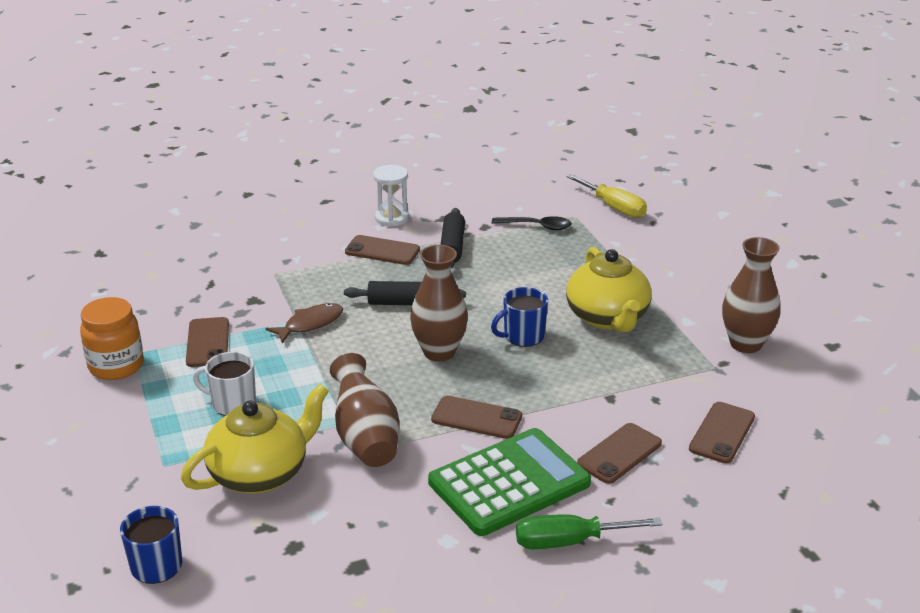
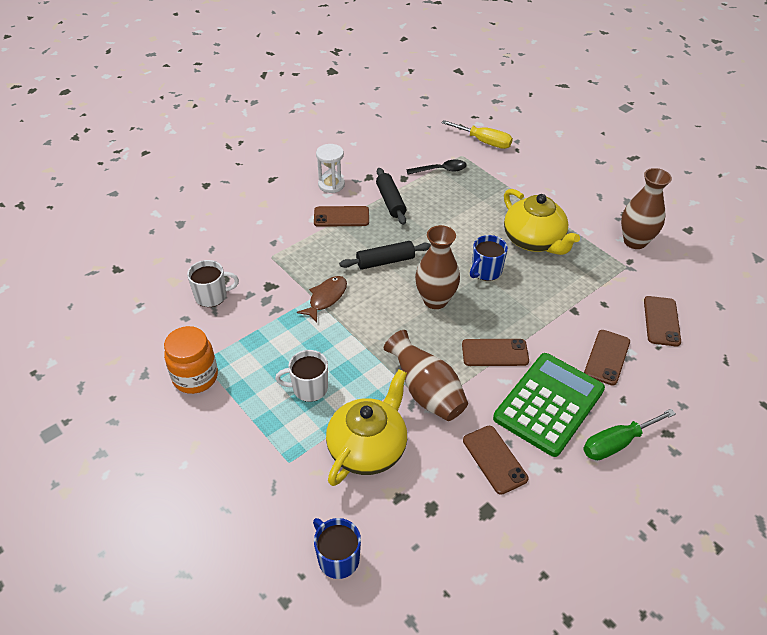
camera: 20 degrees left, 15 degrees up
brown phone [186,317,229,367] -> brown phone moved to [463,426,528,495]
none -> white mug [187,260,239,307]

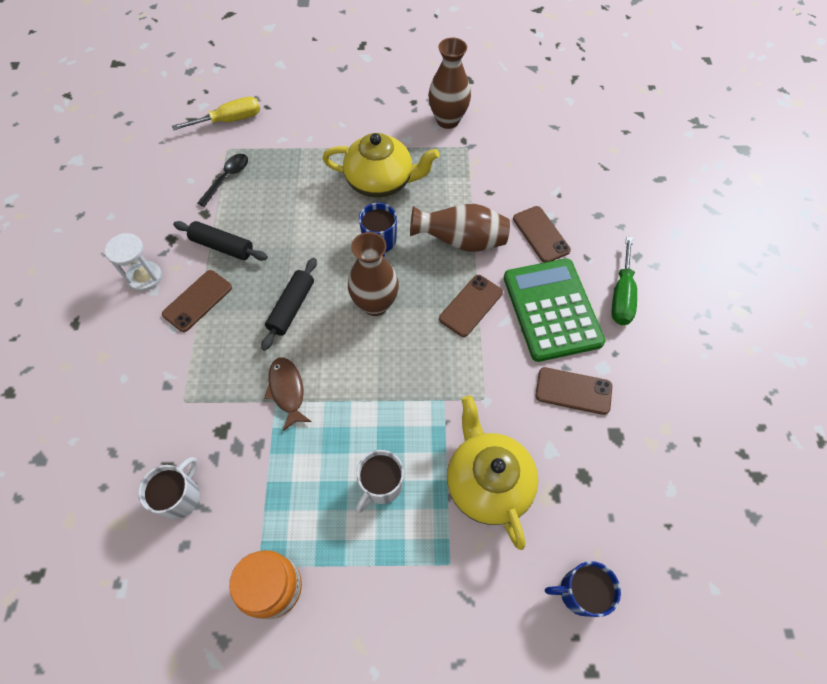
camera: 50 degrees left, 15 degrees up
brown vase [384,330,468,421] -> brown vase moved to [410,204,510,252]
brown phone [644,296,681,346] -> none

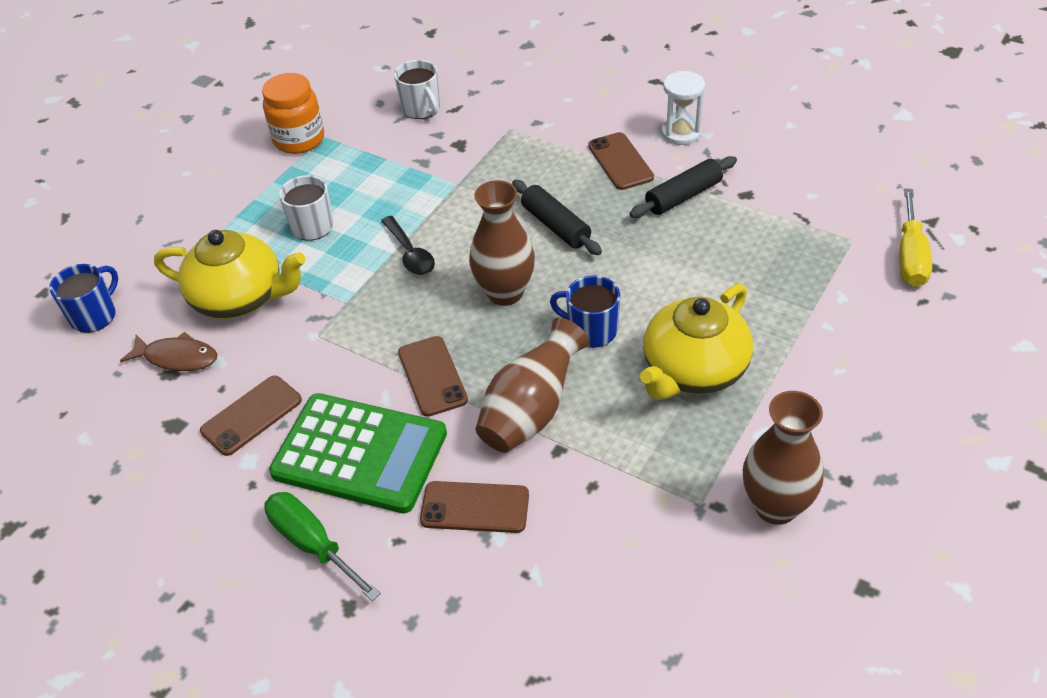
camera: 125 degrees right, 15 degrees down
black spoon [197,154,248,207] -> black spoon moved to [381,216,435,275]
brown fish [264,357,312,431] -> brown fish moved to [120,332,218,371]

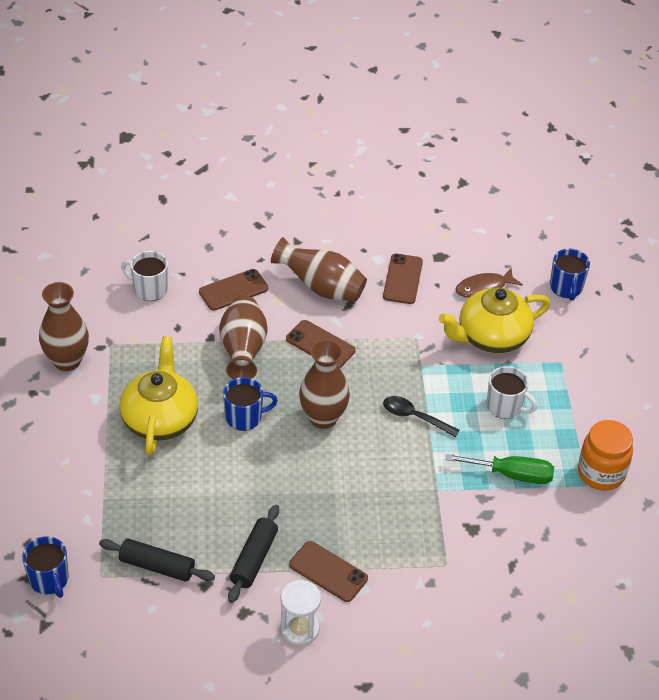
camera: 140 degrees right, 0 degrees up
green screwdriver [264,492,381,601] -> green screwdriver moved to [445,454,554,484]
green calculator [269,393,447,514] -> brown vase [271,237,367,301]
white mug [394,60,440,119] -> white mug moved to [121,251,168,301]
black rolling pin [512,180,602,255] -> black rolling pin moved to [99,539,215,582]
yellow screwdriver [899,188,932,287] -> blue mug [22,536,69,598]

